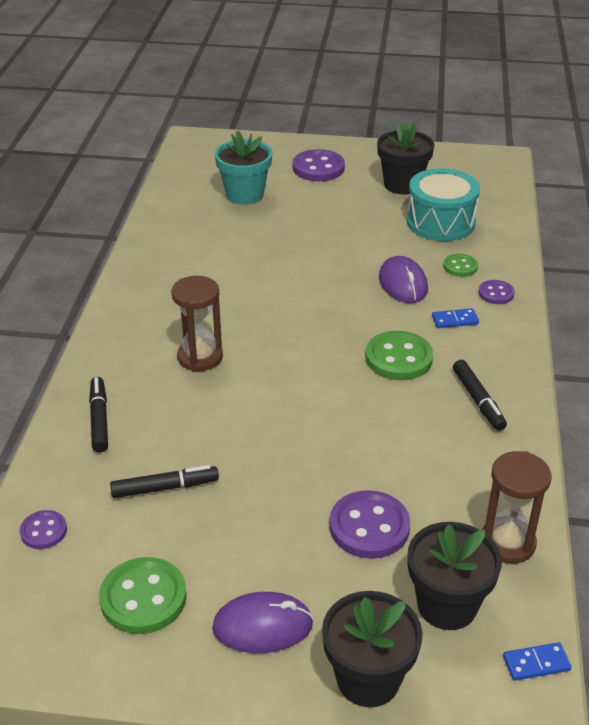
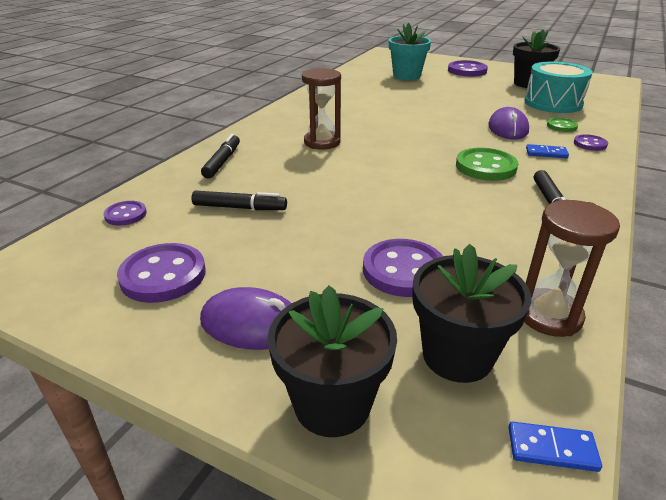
camera: 20 degrees right, 5 degrees down
green button [99,557,187,634] -> purple button [117,243,206,303]

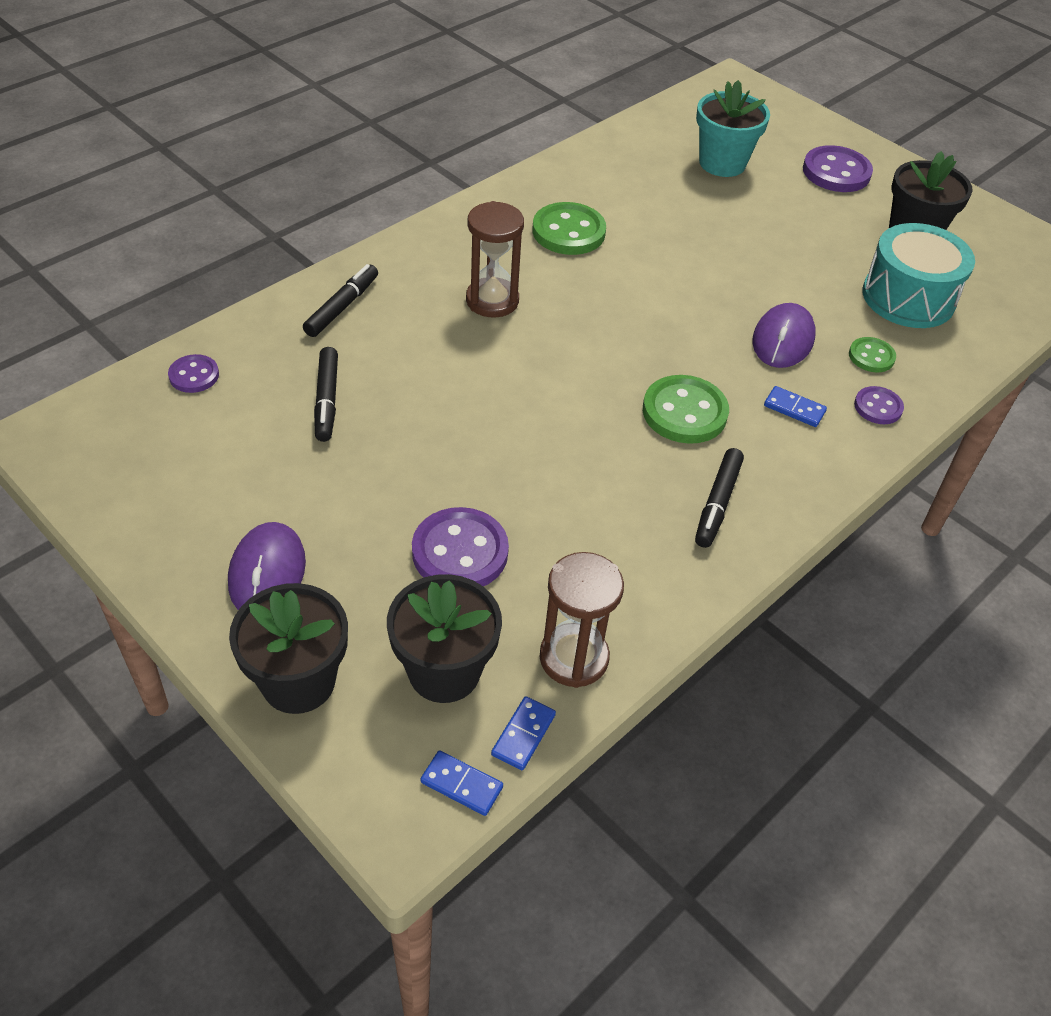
camera: 15 degrees right, 15 degrees up
purple button [117,243,206,303] -> none
black marker [191,191,287,210] -> black marker turned 60 degrees clockwise [314,347,338,442]
purple mouse [200,287,292,350] -> purple mouse turned 60 degrees clockwise [228,522,306,610]
none -> blue domino [491,696,556,770]
none -> green button [532,202,606,255]

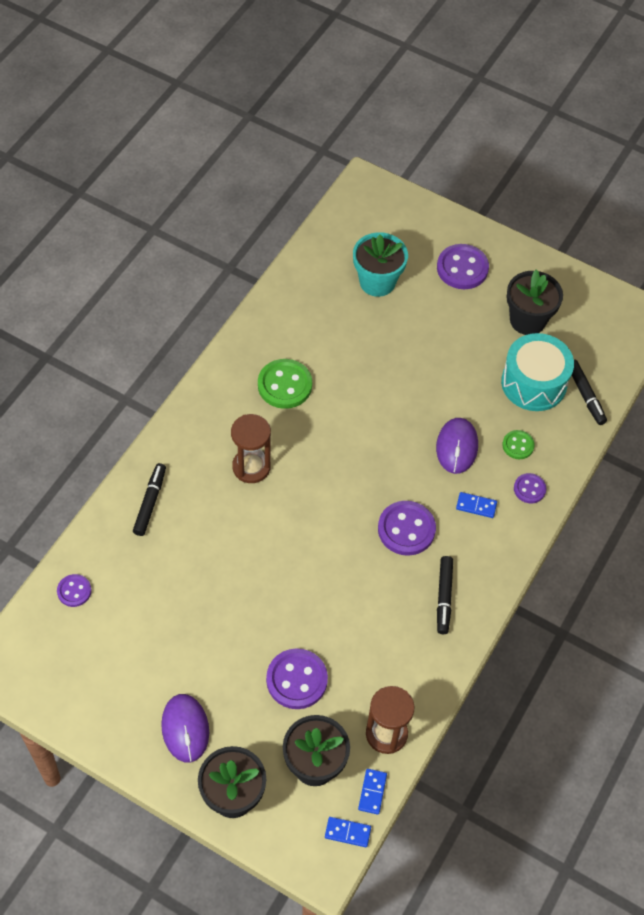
camera: 15 degrees left, 10 degrees up
black marker [314,347,338,442] -> black marker moved to [572,359,607,425]
green button [643,375,729,444] -> purple button [378,501,436,556]

